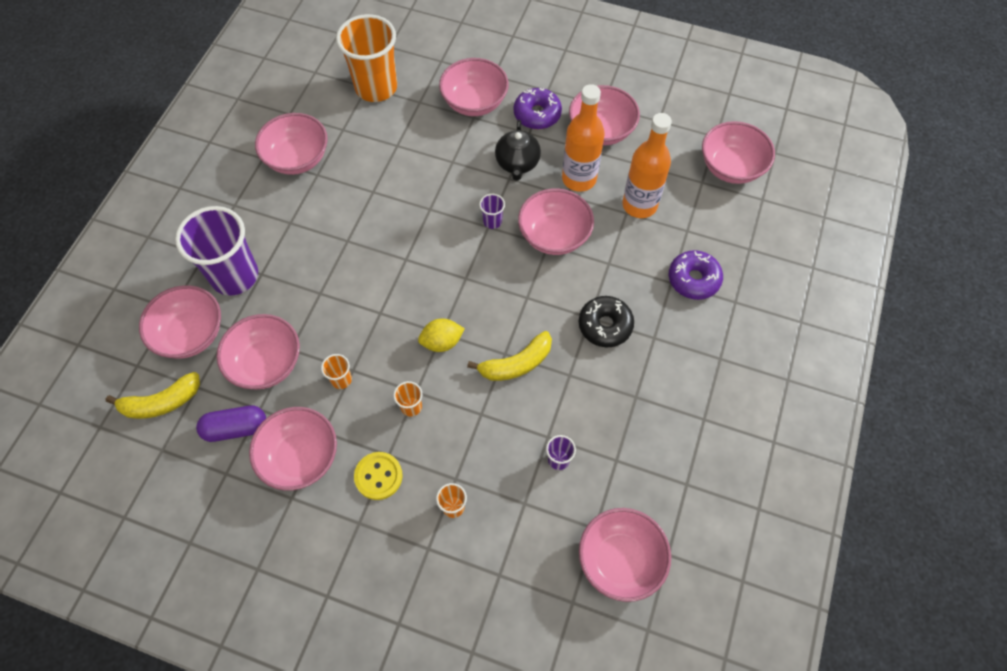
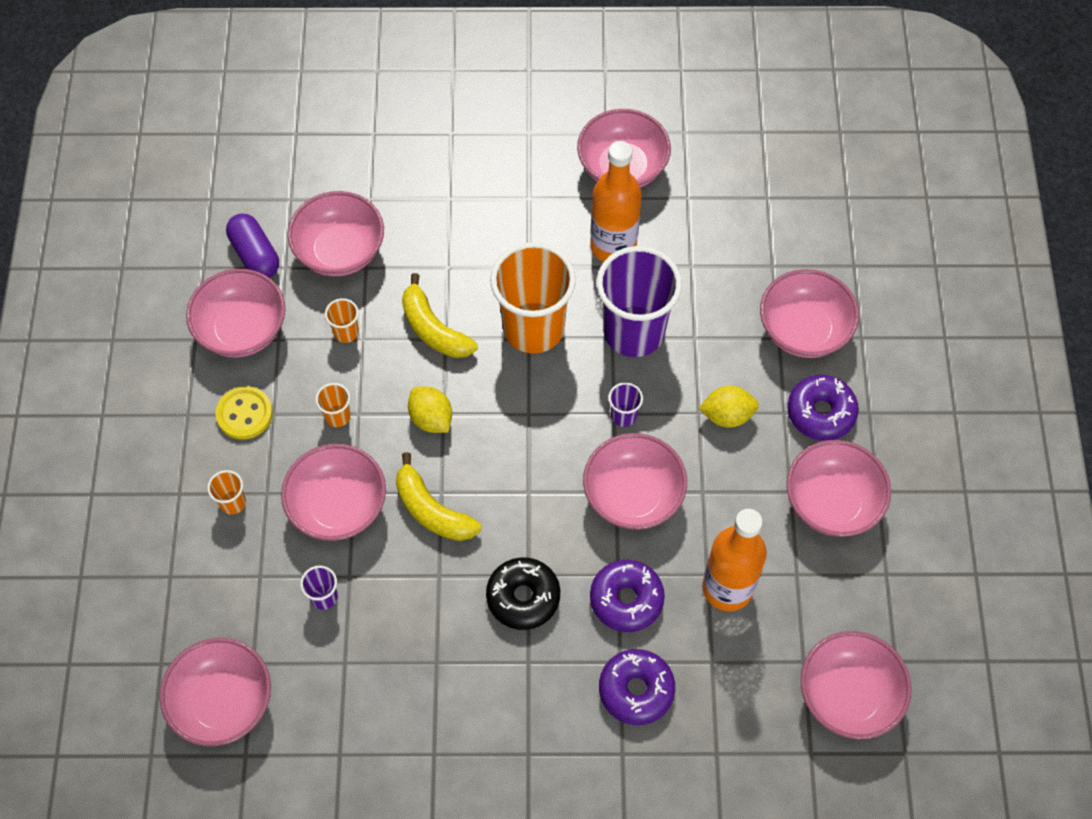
camera: 70 degrees right, 0 degrees up
yellow banana [106,372,200,419] -> yellow banana moved to [402,273,478,358]
pink bowl [139,285,221,359] -> pink bowl moved to [281,444,386,541]
purple cup [175,206,258,296] -> purple cup moved to [597,246,682,357]
orange cup [336,14,397,102] -> orange cup moved to [490,242,576,354]
black teapot [495,120,541,181] -> yellow lemon [698,386,759,428]
orange bottle [562,84,605,192] -> orange bottle moved to [590,141,642,262]
none -> purple donut [590,560,665,632]

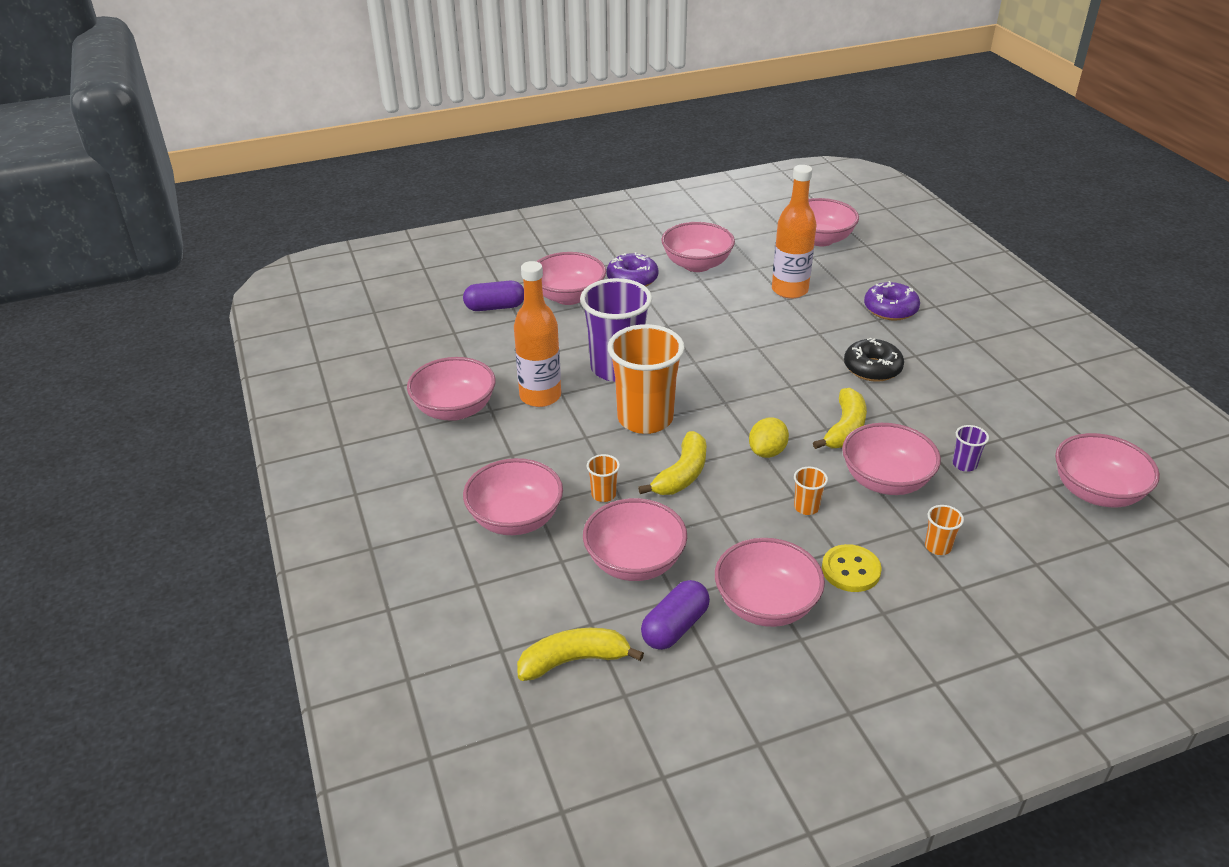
camera: 110 degrees left, 25 degrees down
orange cup [325,298,359,343] -> orange cup moved to [587,454,620,502]
pink bowl [583,433,687,530] -> pink bowl moved to [463,458,563,535]
purple donut [590,560,665,632] -> none
purple cup [608,382,643,427] -> none
yellow lemon [698,386,759,428] -> none
none -> purple capsule [463,281,524,311]
none -> yellow banana [517,628,644,681]

